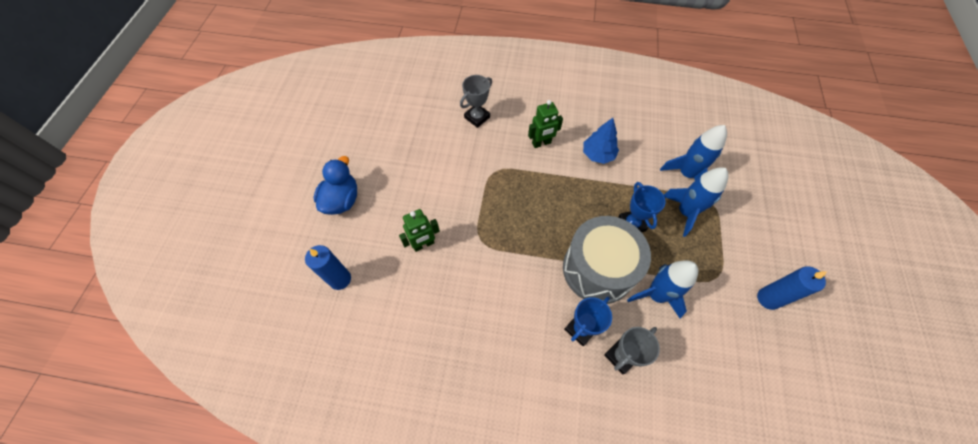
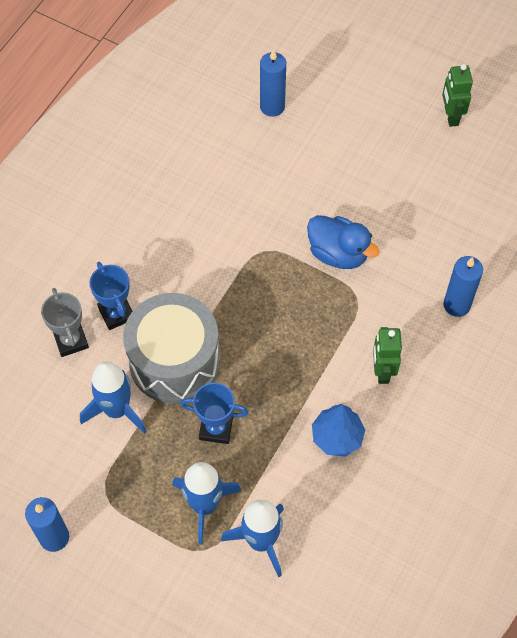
camera: 110 degrees right, 0 degrees up
blue duck [313,156,357,215] -> blue duck moved to [307,215,380,269]
green robot [399,209,440,252] -> green robot moved to [442,64,473,127]
grey trophy [460,75,492,128] -> blue candle [443,256,483,317]

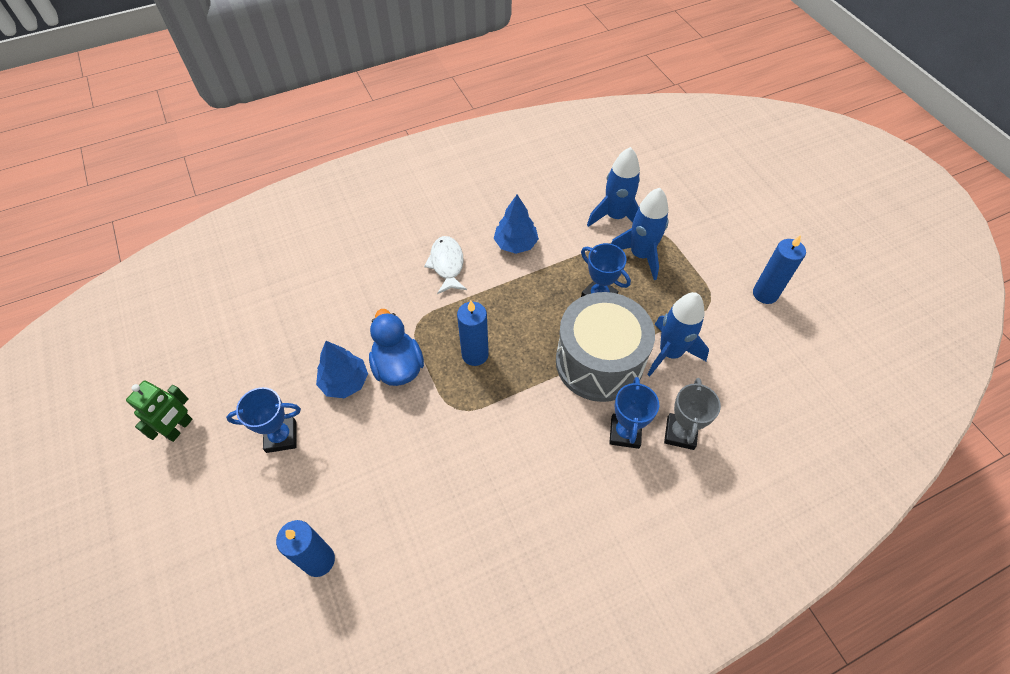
camera: 145 degrees left, 5 degrees down
green robot [373,327,402,384] -> white fish [424,236,467,294]
blue candle [443,256,483,317] -> blue candle moved to [457,301,489,366]
none -> blue trophy [226,387,301,453]
none -> blue tree [316,341,368,398]

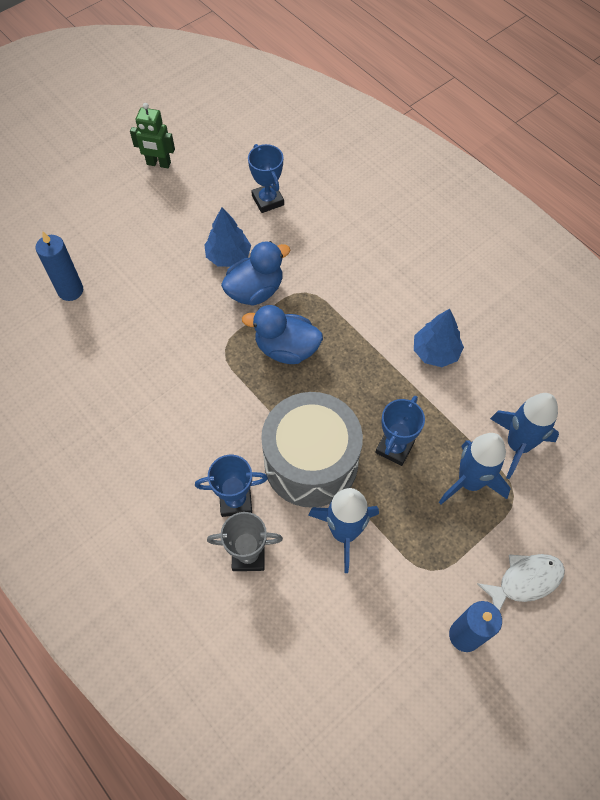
camera: 75 degrees right, 5 degrees up
blue trophy [226,387,301,453] -> blue trophy moved to [248,144,284,213]
white fish [424,236,467,294] -> white fish moved to [477,554,565,611]
blue candle [457,301,489,366] -> blue duck [242,305,323,364]

